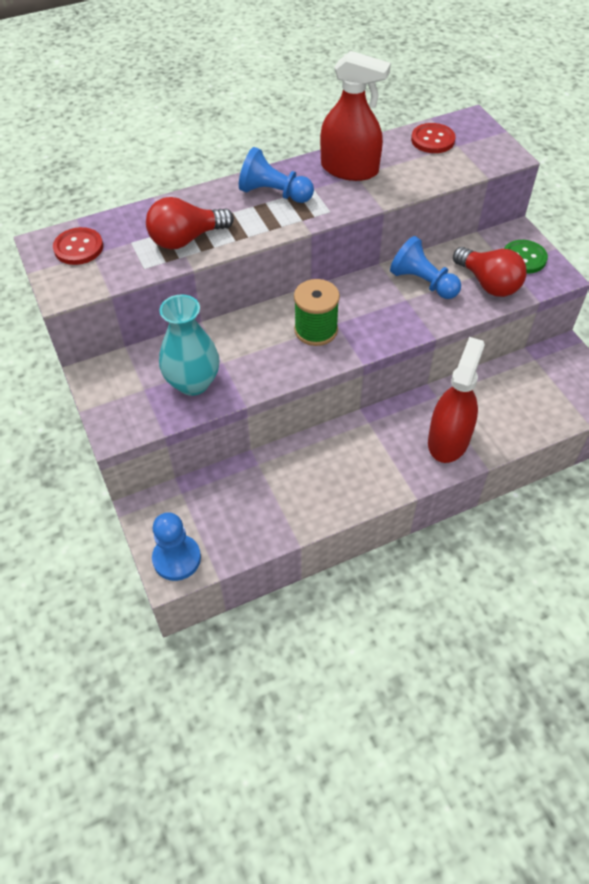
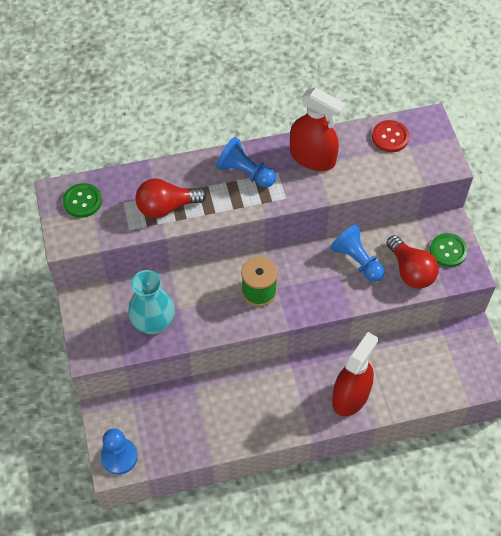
camera: 10 degrees right, 5 degrees up
red button [53,227,103,265] -> green button [63,183,102,218]

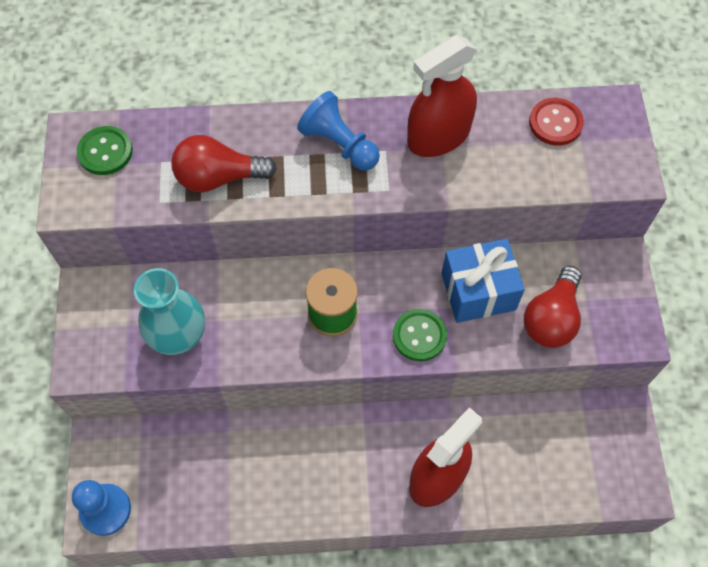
camera: 10 degrees right, 5 degrees up
red spray bottle [290,87,345,171] -> red spray bottle turned 105 degrees clockwise [407,35,477,157]
blue pawn [330,225,384,282] -> blue gift [442,239,525,323]
red light bulb [386,235,439,289] -> red light bulb turned 45 degrees clockwise [524,266,582,348]
green button [430,233,468,267] -> green button moved to [393,309,447,361]

